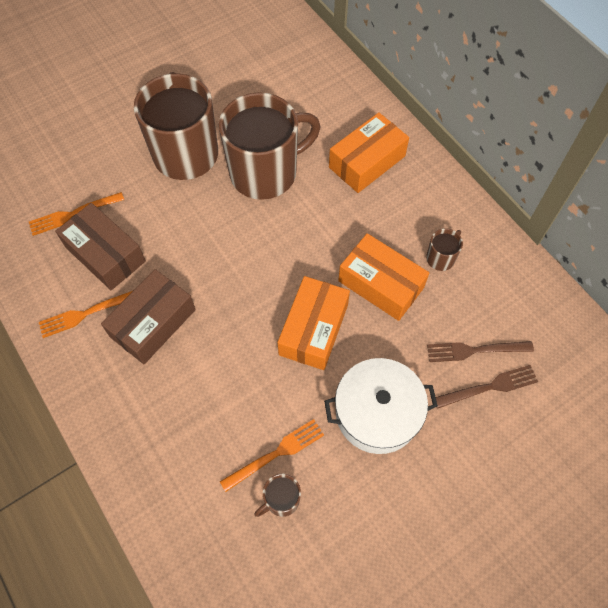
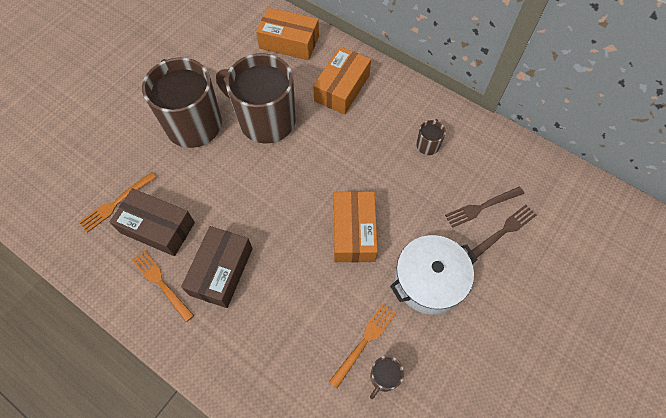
camera: 20 degrees left, 0 degrees up
orange fork [39,290,134,338] -> orange fork turned 90 degrees clockwise [131,250,194,322]
brown mug [219,93,321,200] -> brown mug turned 105 degrees counterclockwise [216,53,296,144]
orange box [338,233,429,321] -> orange box moved to [256,7,319,60]

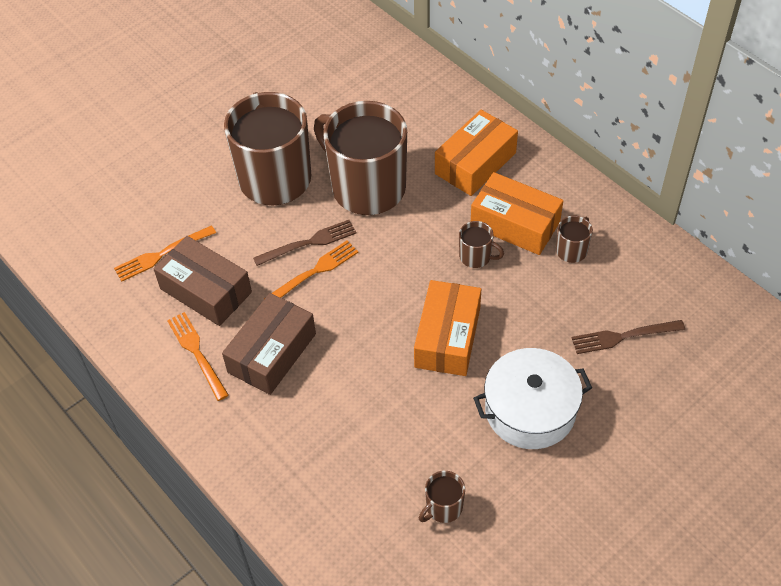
camera: 15 degrees right, 10 degrees down
orange box [256,7,319,60] -> orange box moved to [471,172,563,255]
orange fork [329,304,396,388] -> orange fork moved to [264,241,359,299]
brown fork [467,205,536,261] -> brown fork moved to [253,220,357,266]
none -> brown mug [459,221,504,268]

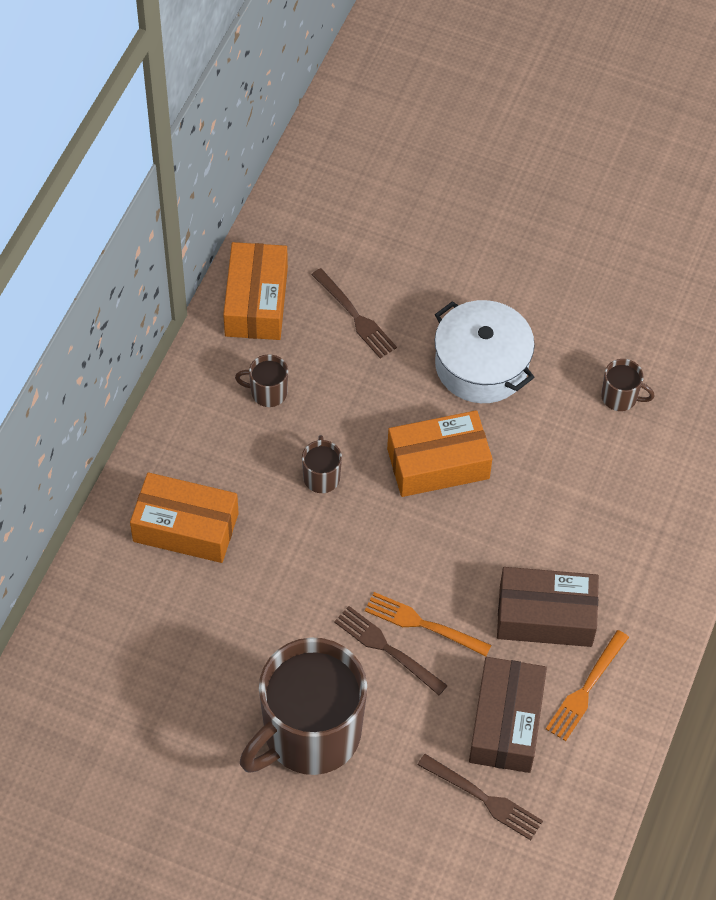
camera: 120 degrees left, 5 degrees up
orange fork [114,225,216,282] -> brown fork [418,754,543,840]
brown mug [314,101,407,215] -> none
orange box [471,172,563,255] -> orange box moved to [223,242,288,340]

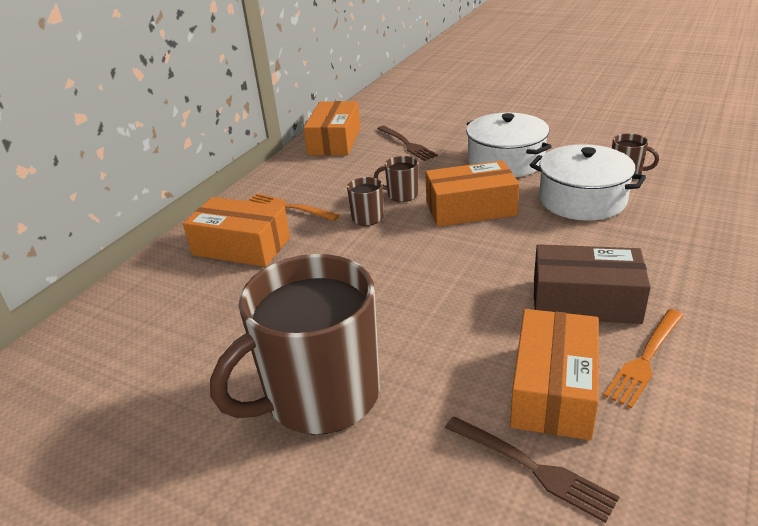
camera: 10 degrees right, 25 degrees down
brown mug [235,354,288,407] -> brown mug moved to [374,156,419,202]
brown fork [334,606,448,695] -> none
orange fork [365,592,491,657] -> orange fork moved to [247,193,340,221]
brown box [469,657,547,773] -> orange box [510,309,599,440]
none -> white pot [530,144,646,221]

